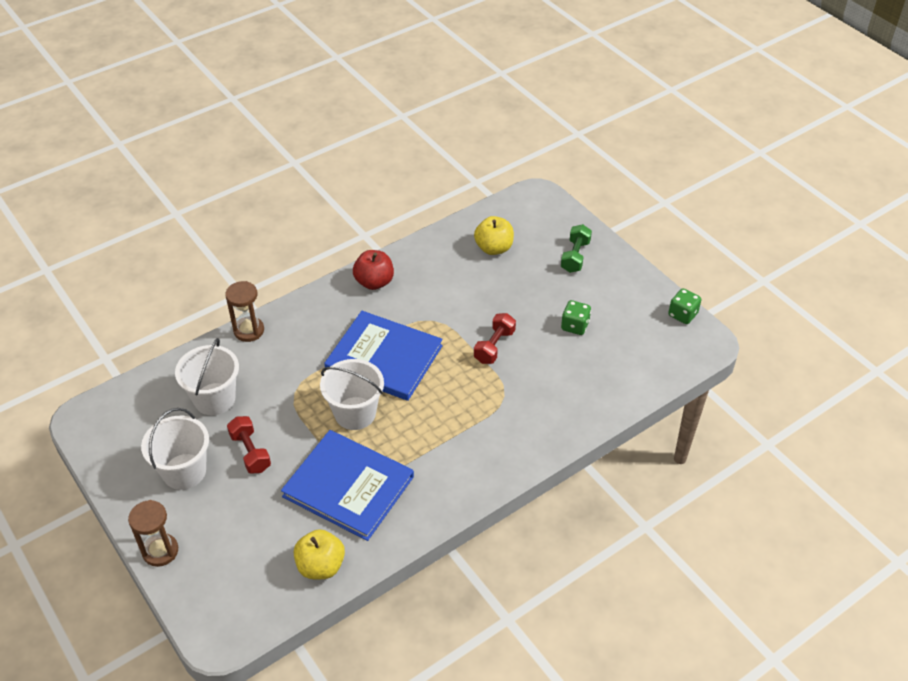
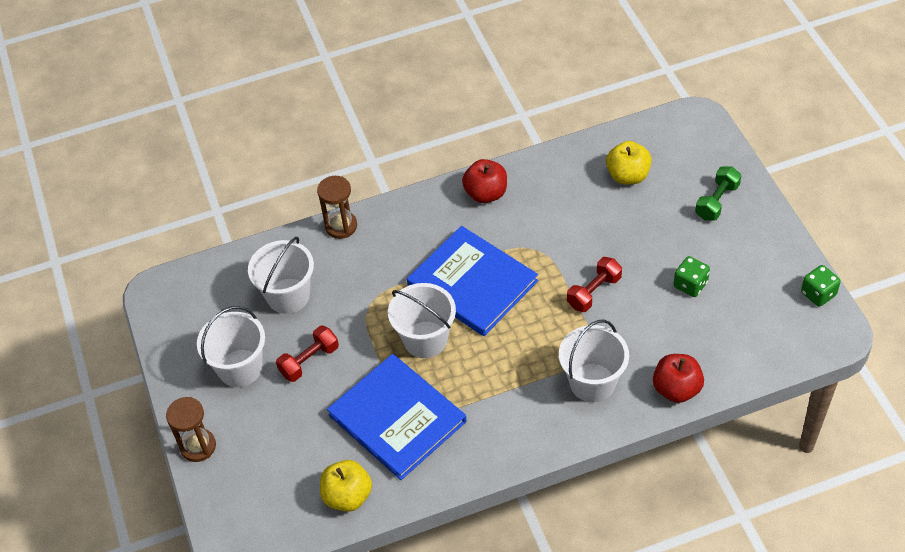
camera: 20 degrees right, 5 degrees up
red dumbbell [227,416,271,474] -> red dumbbell turned 60 degrees clockwise [276,326,339,382]
none -> white bucket [559,320,629,402]
none -> red apple [653,354,704,403]

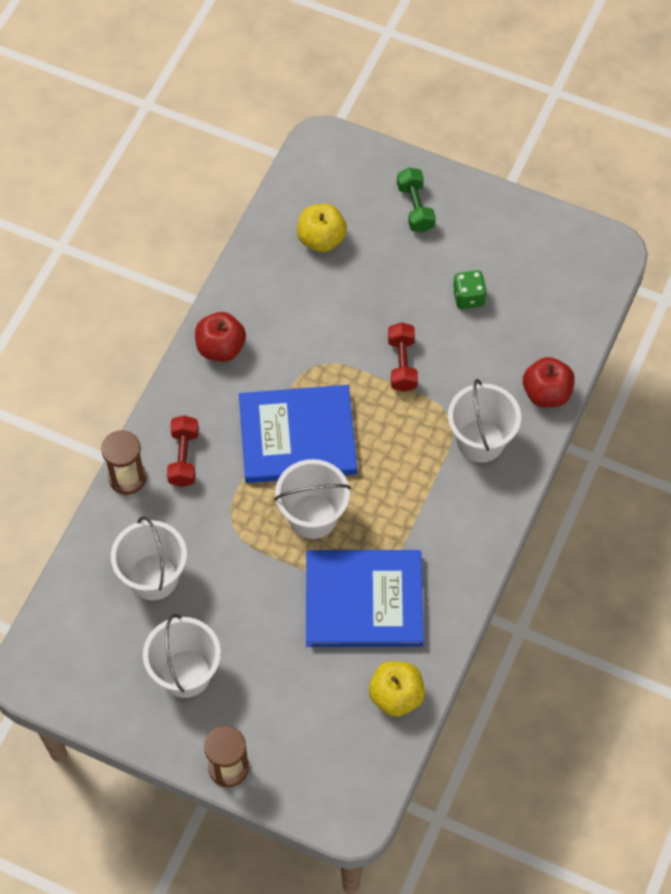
camera: 50 degrees left, 10 degrees up
red dumbbell [276,326,339,382] -> red dumbbell moved to [167,415,199,487]
green dice [801,265,841,307] -> none

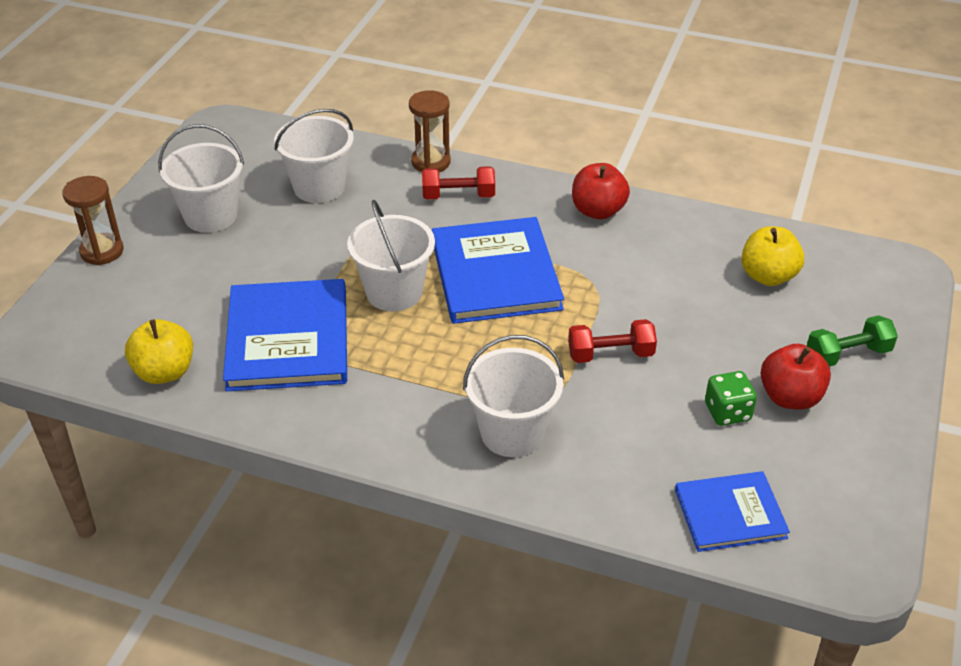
camera: 85 degrees right, 20 degrees down
red apple [523,357,575,407] -> red apple moved to [761,344,831,410]
none -> blue book [675,471,790,552]

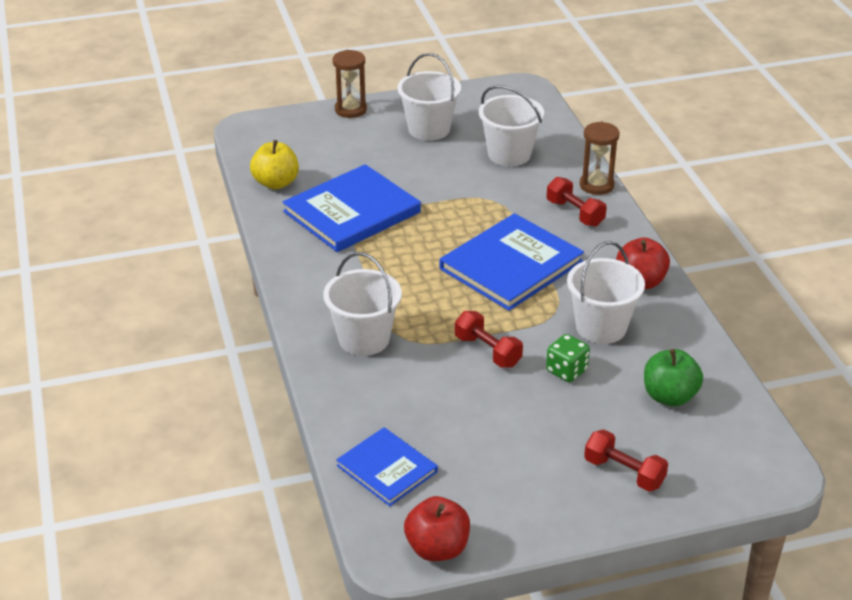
camera: 55 degrees right, 5 degrees down
white bucket [347,200,435,312] -> white bucket moved to [567,241,645,344]
green dice [705,371,757,426] -> green dice moved to [546,334,590,382]
yellow apple [741,226,804,286] -> green apple [644,349,703,406]
red apple [761,344,831,410] -> red apple moved to [404,496,470,561]
green dumbbell [807,315,898,367] -> red dumbbell [584,429,668,492]

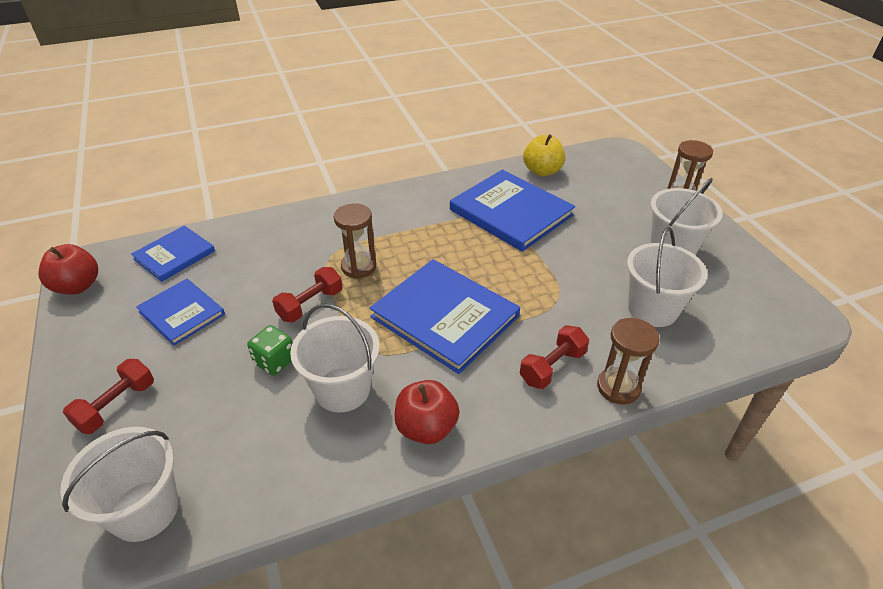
camera: 85 degrees right, 5 degrees up
white bucket [323,252,402,356] -> white bucket moved to [60,427,179,542]
green apple [644,349,703,406] -> none
none -> blue book [136,279,225,346]
none -> brown hourglass [334,204,377,279]

